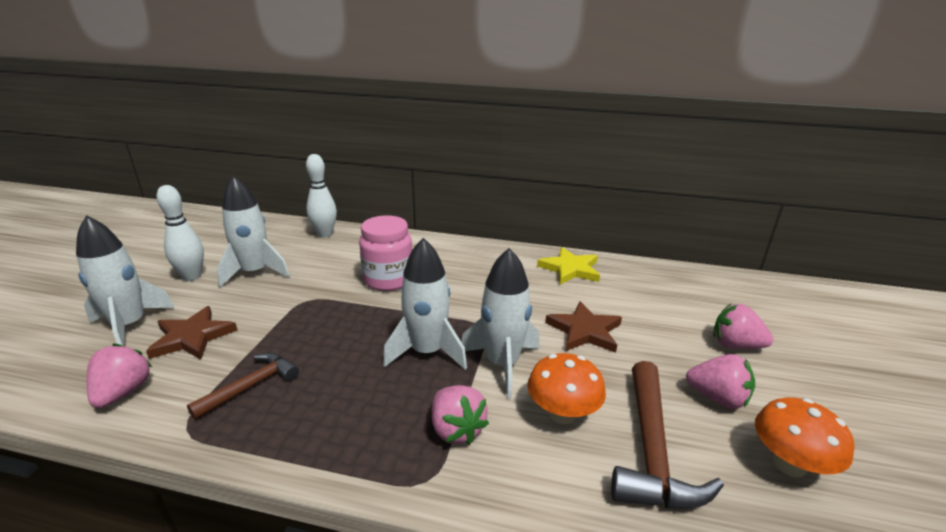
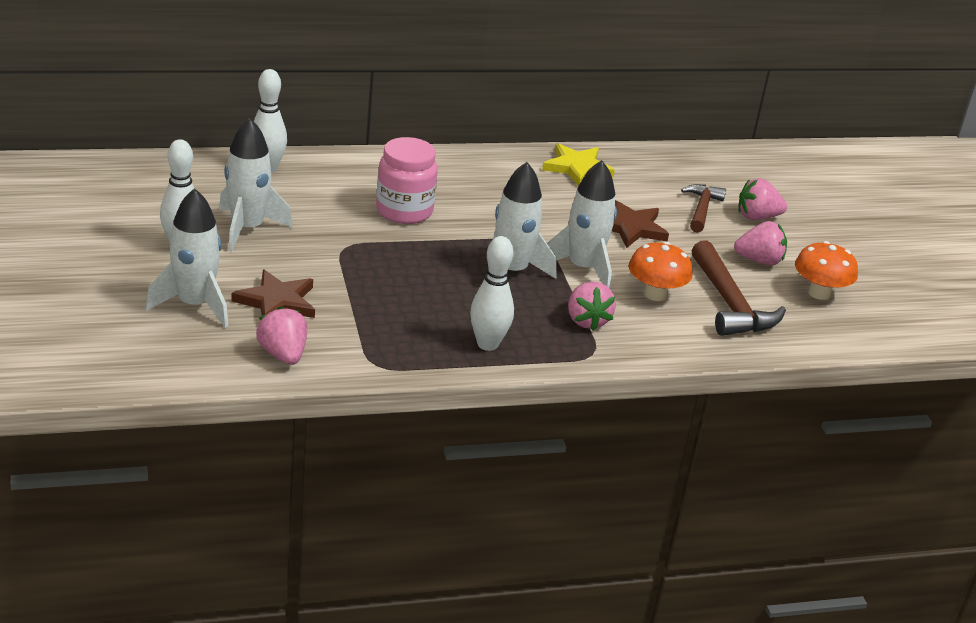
camera: 30 degrees left, 5 degrees up
brown hammer [187,353,299,420] -> brown hammer moved to [681,184,726,233]
pink strawberry [432,385,489,445] -> pink strawberry turned 45 degrees clockwise [568,281,616,330]
none -> white bowling pin [470,236,514,351]

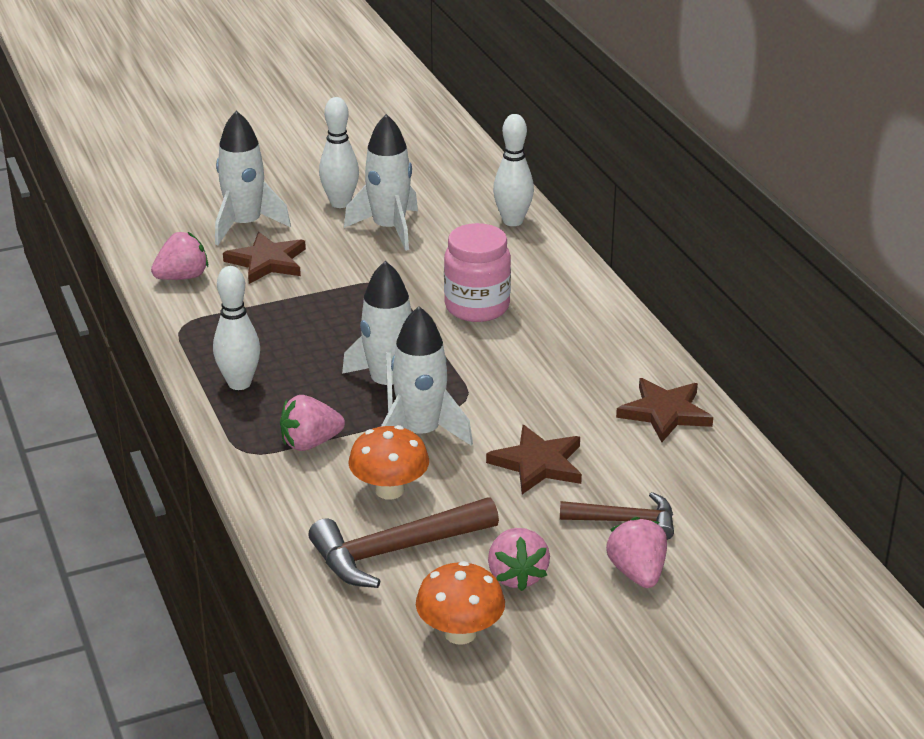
camera: 85 degrees right, 0 degrees up
yellow star [542,143,615,186] -> brown star [616,378,713,442]

